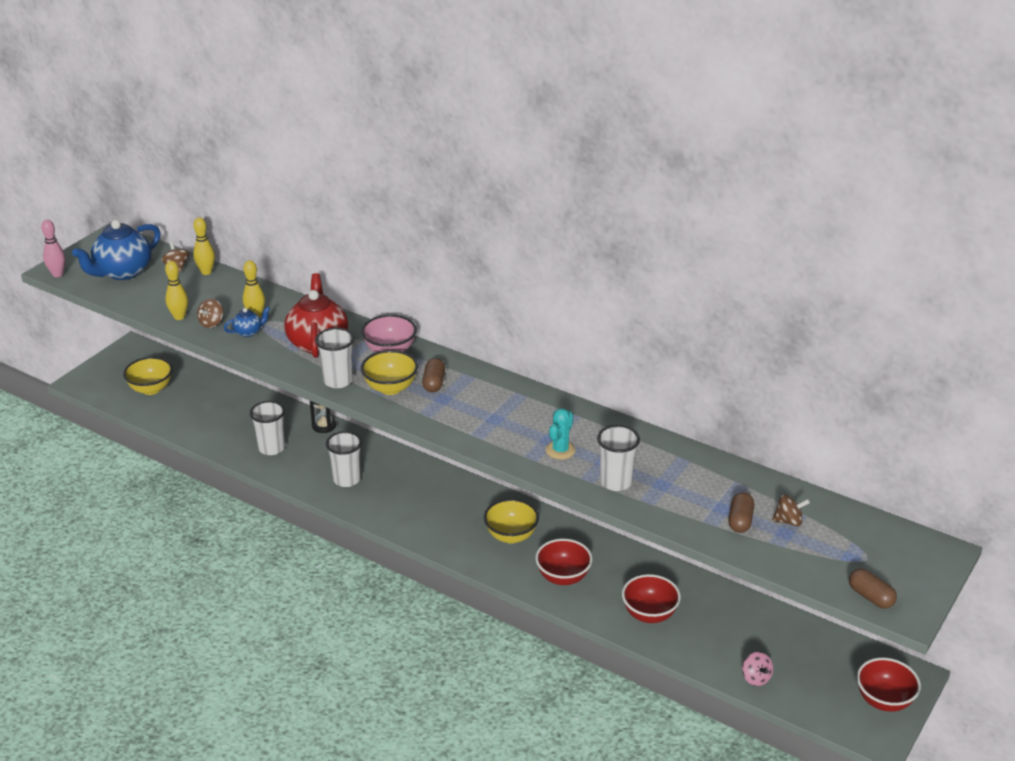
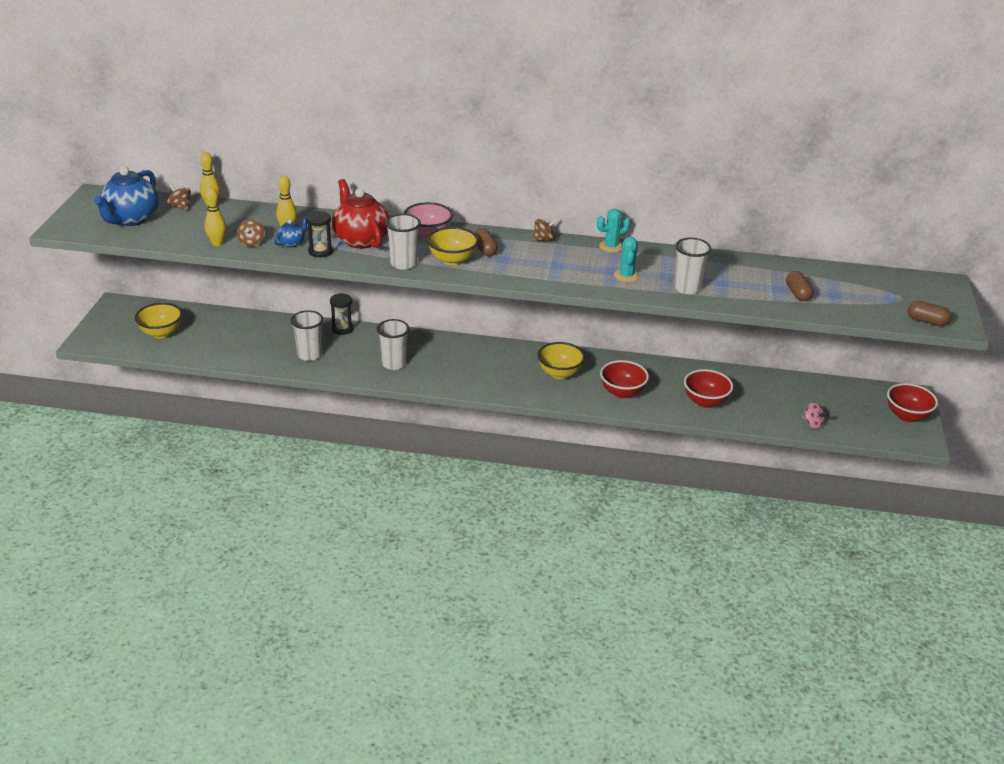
camera: 25 degrees left, 0 degrees up
pink bowling pin [41,220,66,277] -> none
brown spinning top [772,494,810,526] -> brown spinning top moved to [532,218,558,241]
none -> black hourglass [306,211,333,257]
none -> turquoise cactus [597,209,631,253]

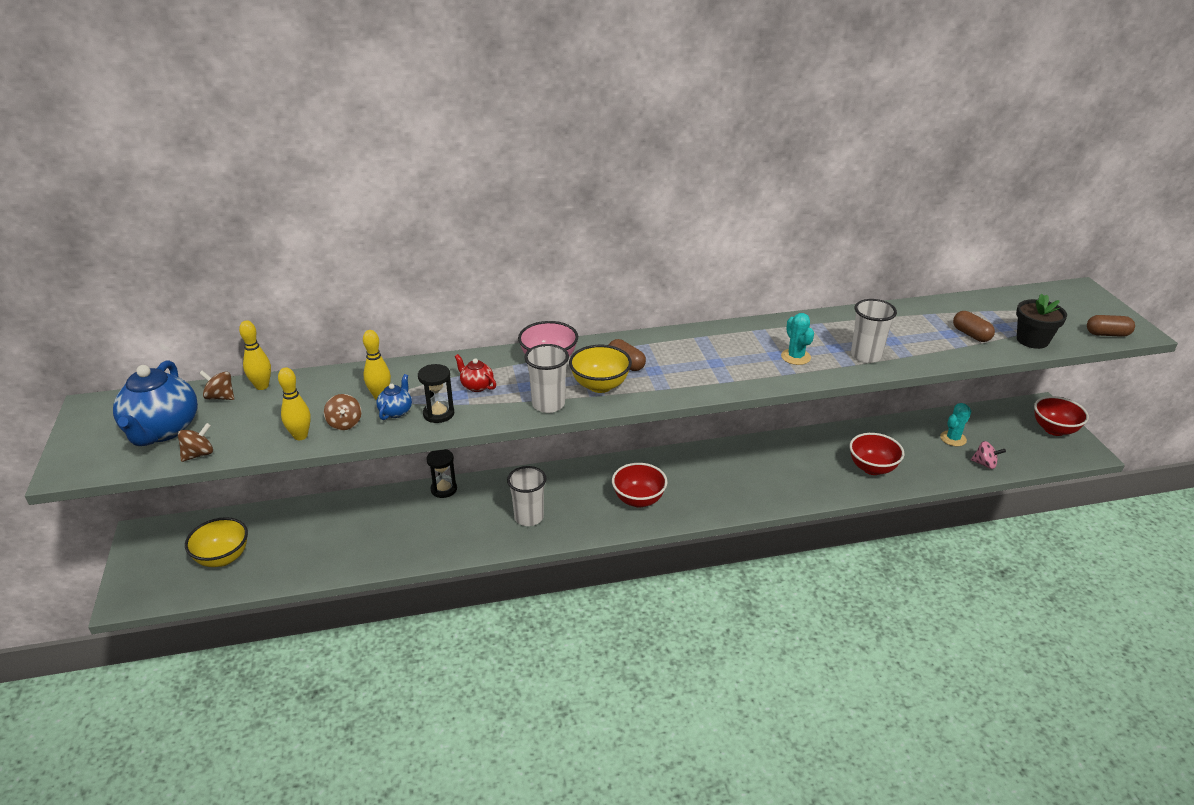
camera: 20 degrees left, 0 degrees up
white cup [291,310,323,361] -> none
red teapot [332,179,389,249] -> red teapot [455,354,496,392], size x0.46
brown spinning top [532,218,558,241] -> brown spinning top moved to [178,423,213,462]
yellow bowl [537,342,585,379] -> none
turquoise cactus [597,209,631,253] -> turquoise cactus moved to [940,403,971,446]
red bowl [600,360,649,398] -> red bowl moved to [612,463,668,508]
none -> black flower pot [1016,293,1067,349]

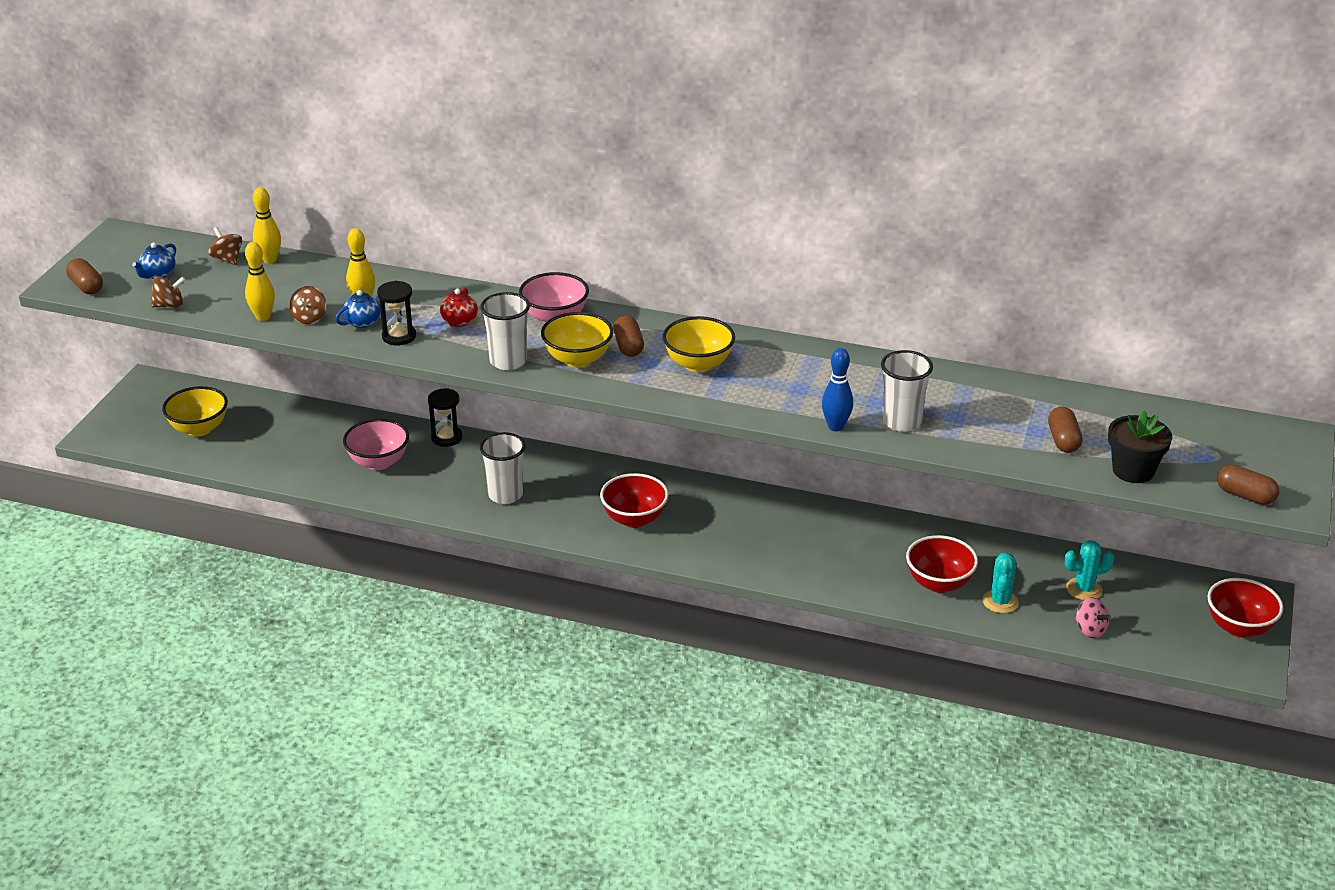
camera: 30 degrees right, 0 degrees up
blue teapot [113,360,198,446] -> blue teapot [132,242,176,279], size x0.46
red teapot [455,354,496,392] -> red teapot turned 150 degrees counterclockwise [440,288,478,327]
turquoise cactus [781,313,814,365] -> turquoise cactus moved to [982,553,1019,613]
none -> brown capsule [66,258,103,294]
none -> pink bowl [343,418,409,470]
none -> yellow bowl [662,316,735,373]
none -> blue bowling pin [822,348,853,431]

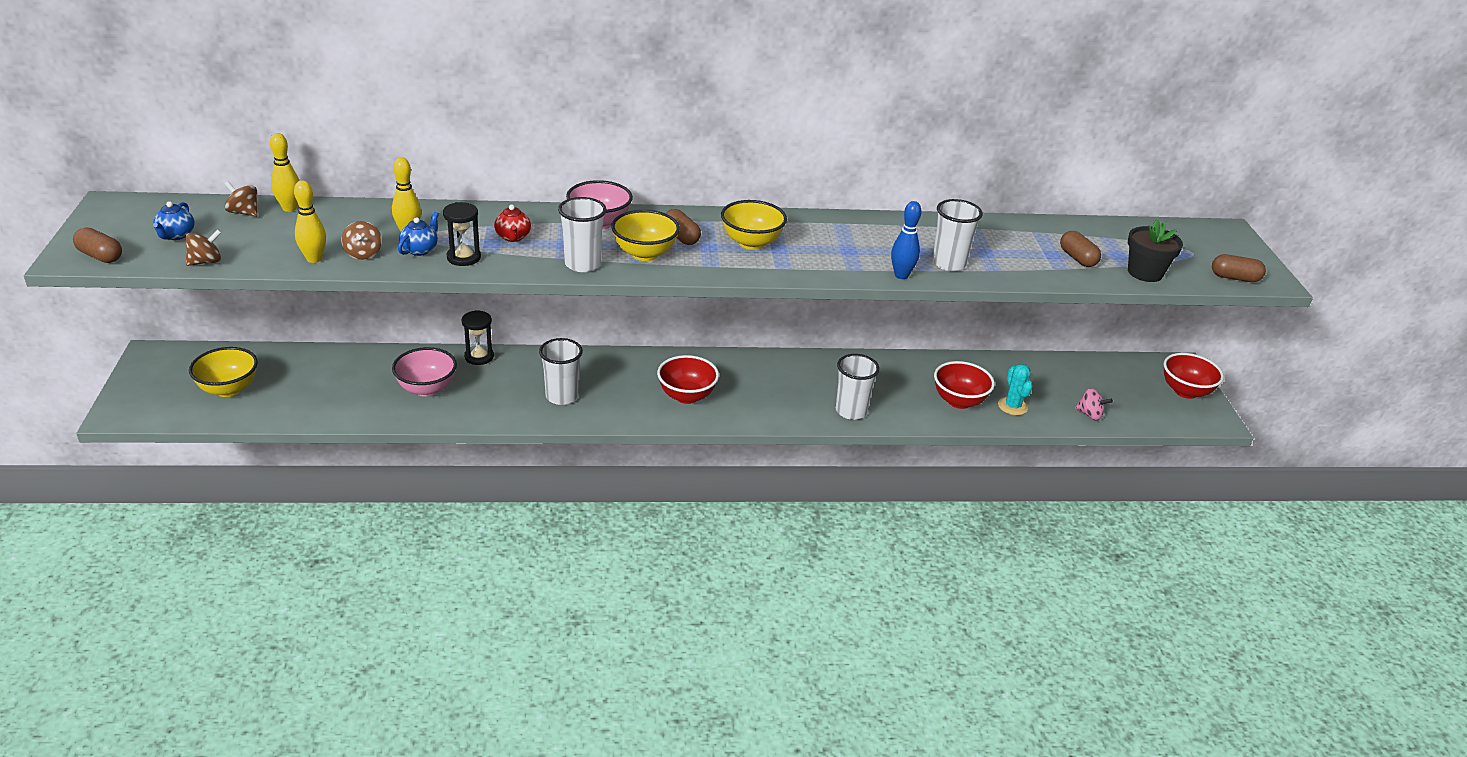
camera: 25 degrees left, 0 degrees up
turquoise cactus [1064,540,1114,600] -> none
none -> white cup [836,354,880,420]

